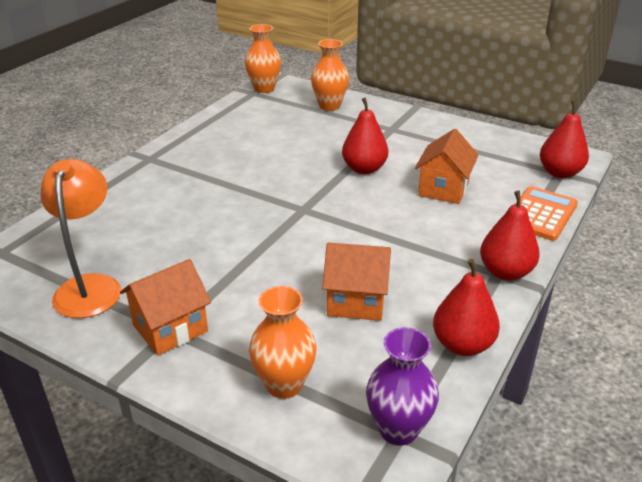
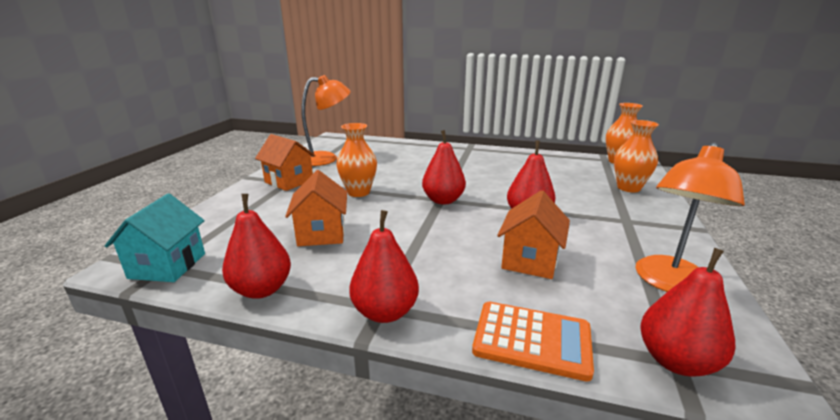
camera: 75 degrees right, 10 degrees down
orange vase [249,286,317,399] -> orange vase moved to [336,123,377,197]
purple vase [366,327,439,446] -> turquoise house [105,193,205,282]
orange house [415,129,478,204] -> orange house turned 75 degrees counterclockwise [497,190,570,279]
none -> red pear [422,130,466,205]
none -> orange lamp [636,143,745,292]

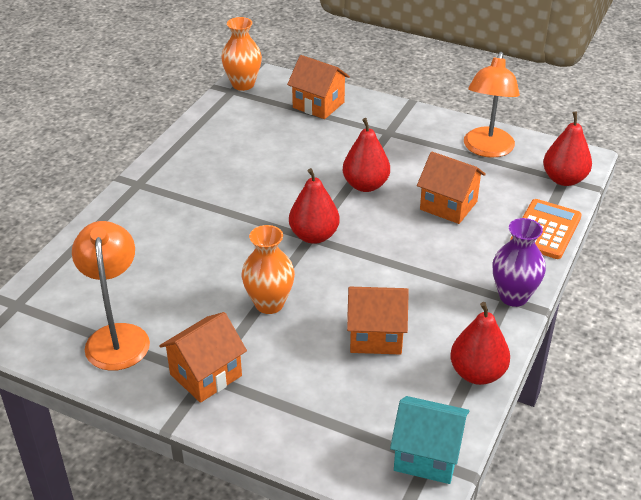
camera: 80 degrees left, 15 degrees up
red pear [349,210,419,323] -> purple vase [492,218,546,307]
orange vase [614,120,659,192] -> orange house [287,55,350,119]
orange lamp [636,143,745,292] -> orange lamp turned 60 degrees clockwise [464,52,520,158]

